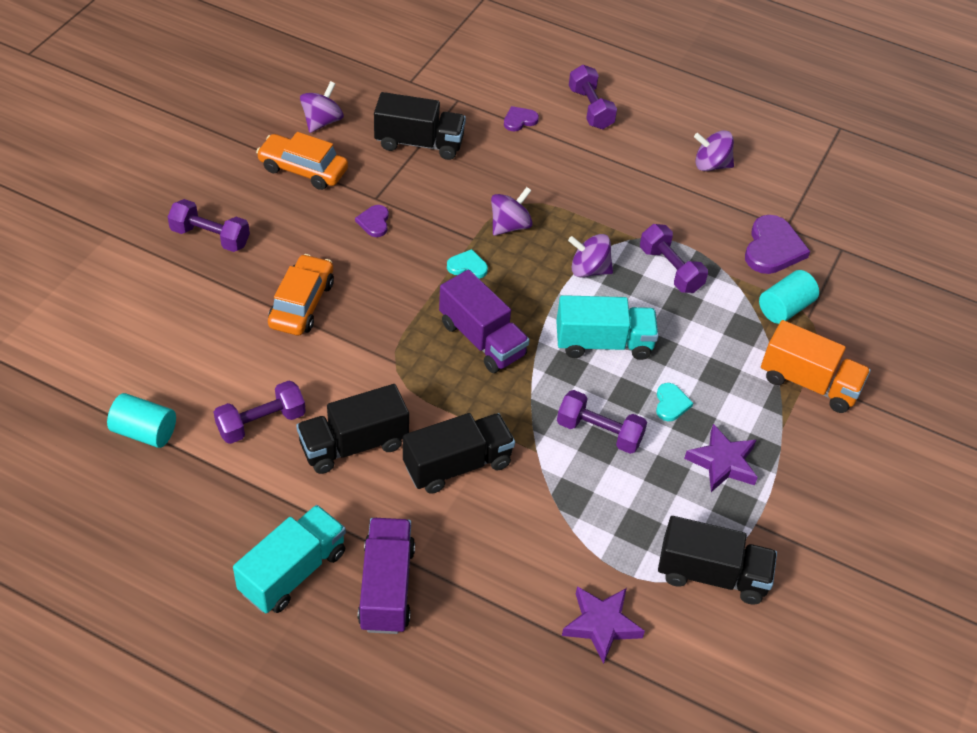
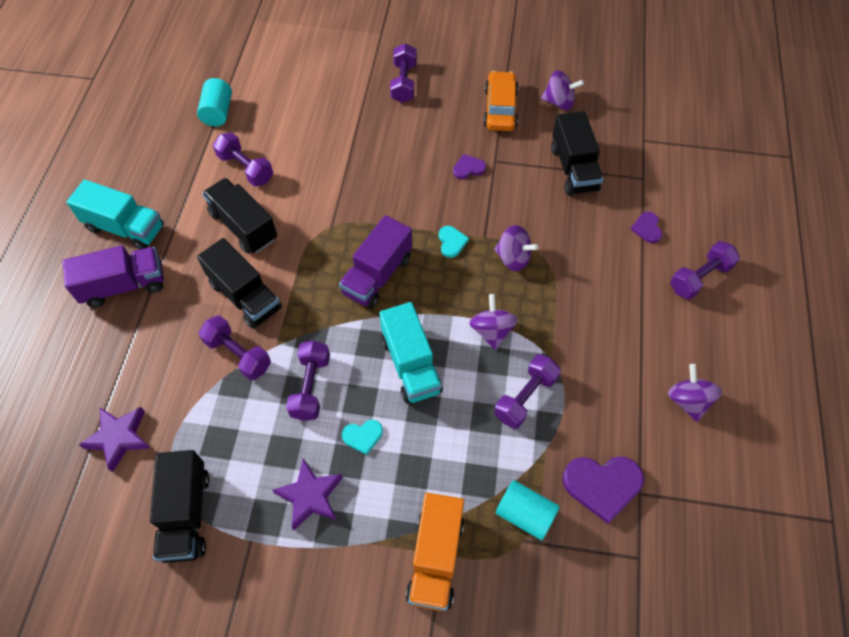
camera: 75 degrees right, 10 degrees up
orange car [268,254,334,335] -> none
purple heart [504,106,539,132] -> purple heart turned 135 degrees counterclockwise [630,212,662,243]
none -> purple dumbbell [198,315,271,380]

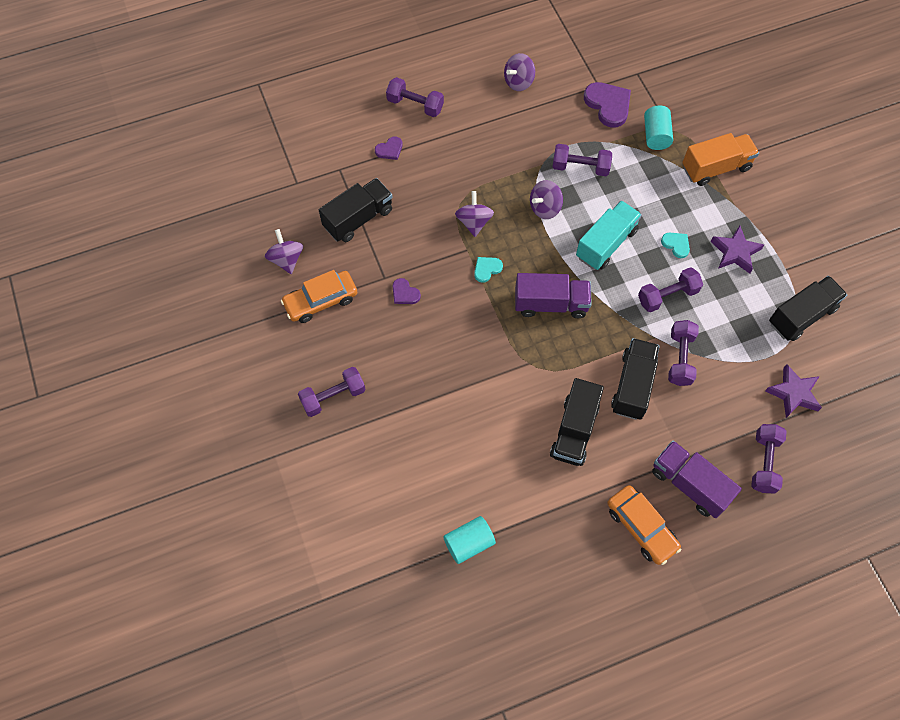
camera: 120 degrees left, 5 degrees up
turquoise truck [67,179,164,249] -> orange car [607,485,681,565]
purple dumbbell [213,132,273,186] -> purple dumbbell moved to [751,424,787,494]

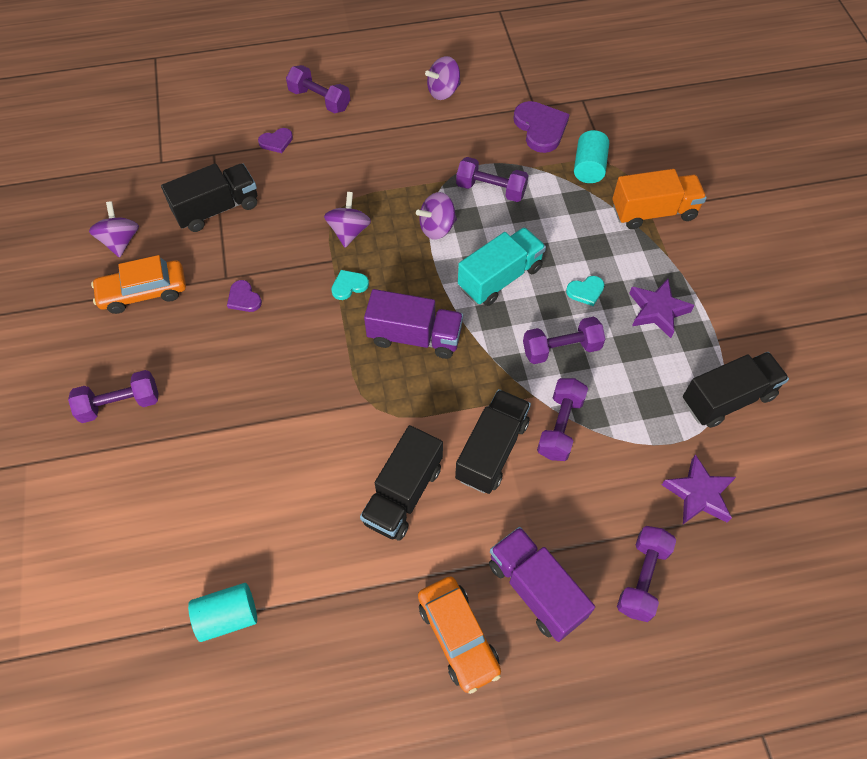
camera: 10 degrees right, 5 degrees down
turquoise heart [661,233,690,258] -> turquoise heart turned 105 degrees clockwise [566,276,604,306]

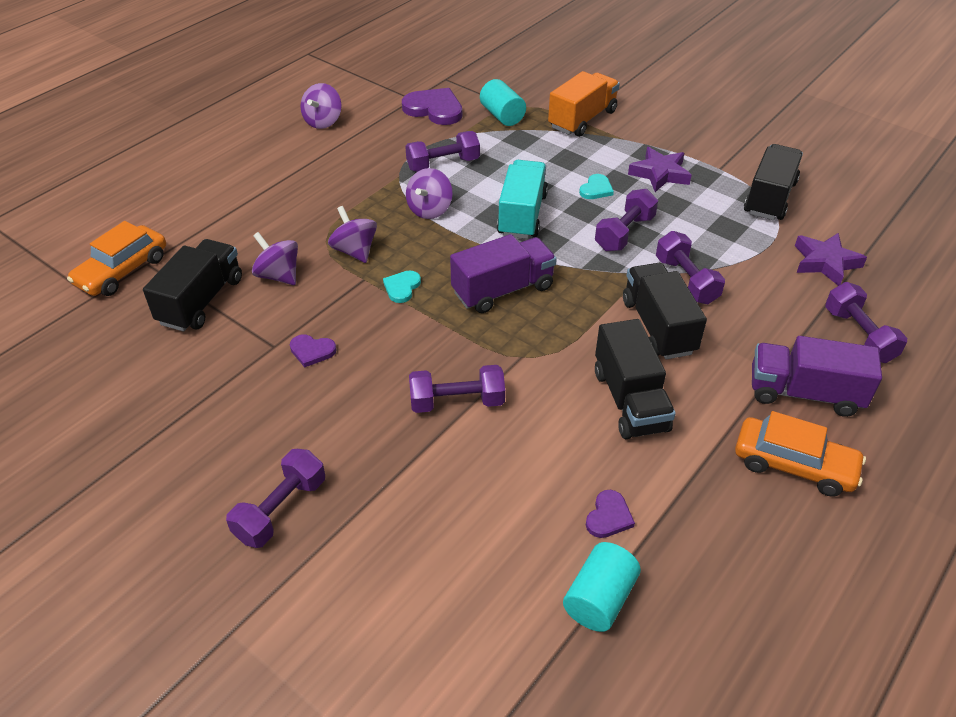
camera: 40 degrees left, 15 degrees down
purple spinning top [89,201,139,258] -> purple spinning top moved to [252,232,298,285]
orange car [91,255,186,314] -> orange car moved to [67,221,166,296]
purple heart [258,128,293,153] -> purple heart moved to [586,490,635,538]
purple dumbbell [286,65,350,113] -> purple dumbbell moved to [409,365,505,413]

